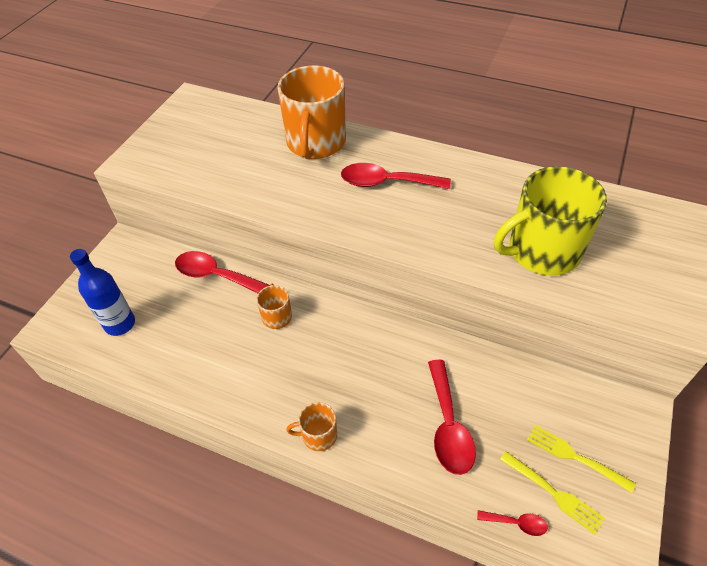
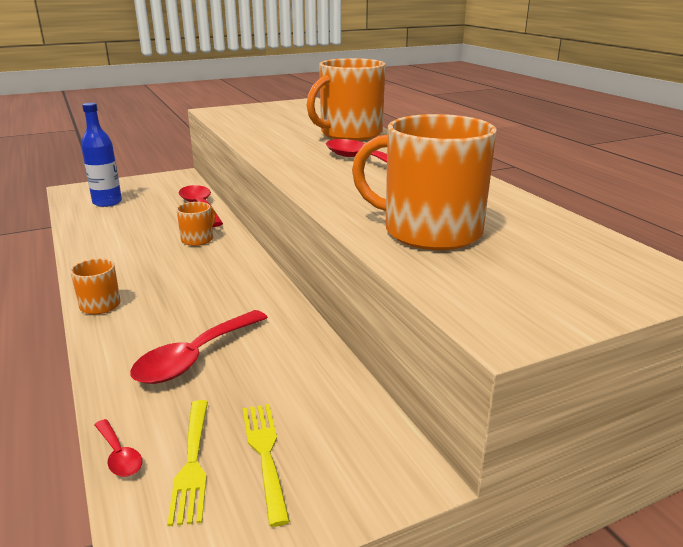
camera: 40 degrees right, 25 degrees down
yellow mug [494,166,607,276] -> orange mug [352,114,497,250]

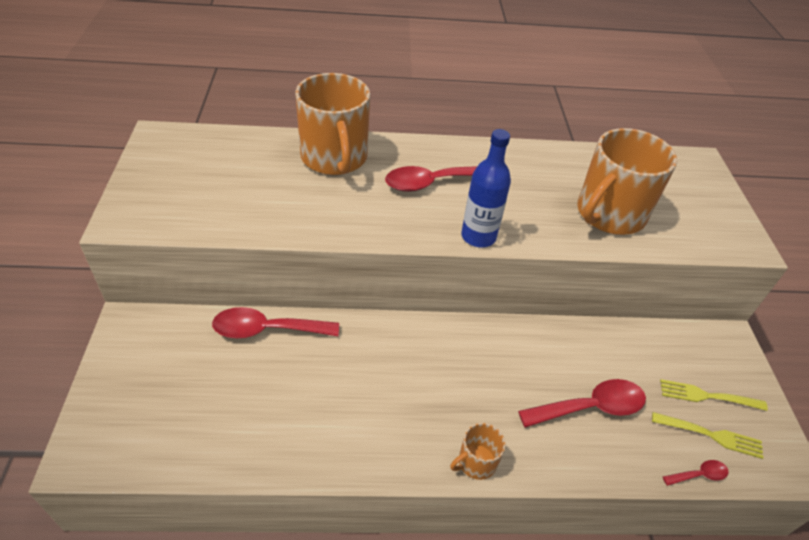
camera: 70 degrees left, 20 degrees up
blue bottle [81,103,122,207] -> blue bottle moved to [461,129,511,247]
red spoon [130,310,268,384] -> red spoon turned 75 degrees counterclockwise [518,379,646,428]
orange mug [177,202,216,246] -> none

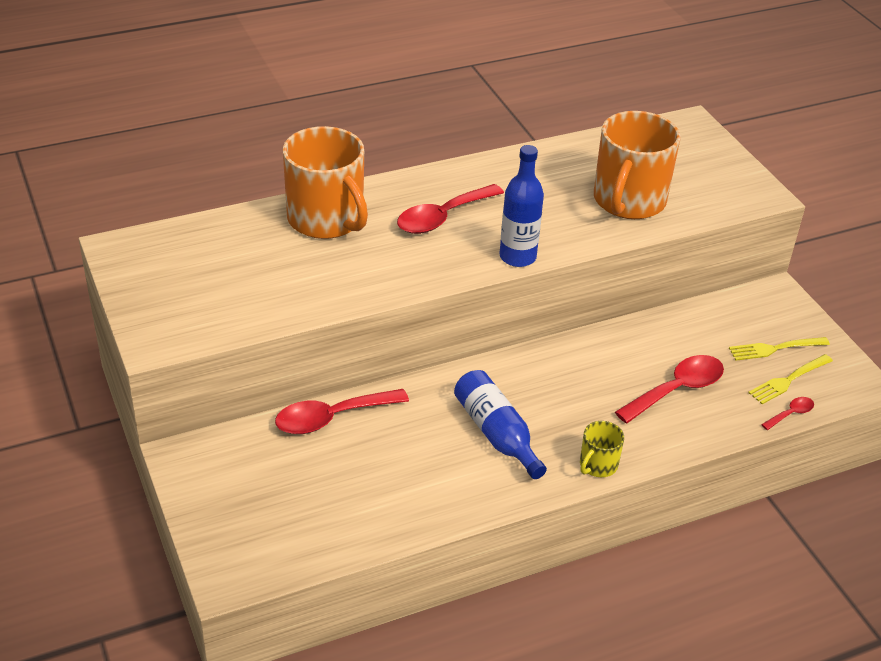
camera: 20 degrees left, 5 degrees down
orange mug [450,423,506,480] -> yellow mug [580,421,624,477]
yellow fork [652,412,764,459] -> yellow fork turned 150 degrees clockwise [748,354,833,404]
none -> blue bottle [454,370,547,479]

